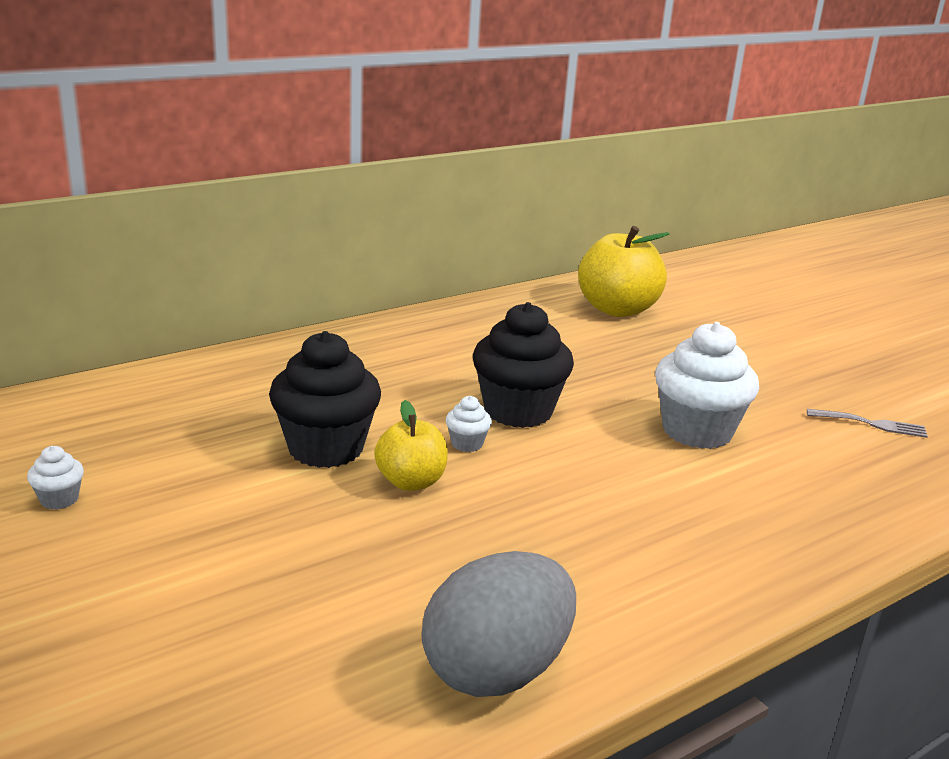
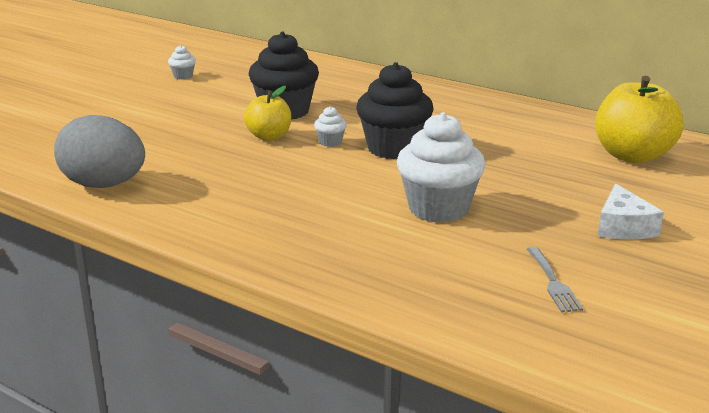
camera: 70 degrees right, 0 degrees up
none -> white cheese [598,184,664,240]

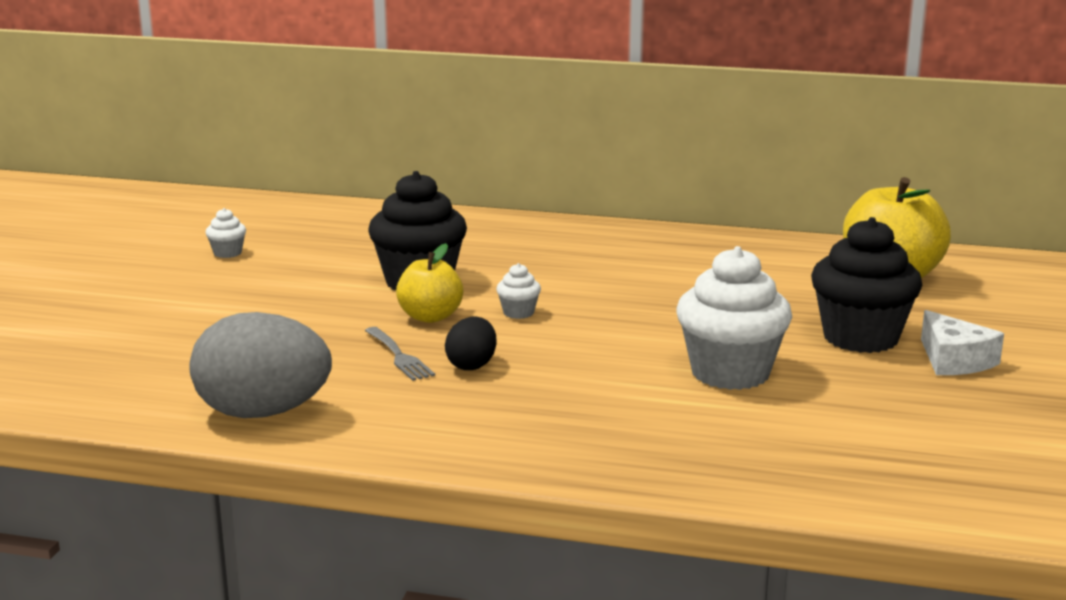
camera: 20 degrees left, 5 degrees down
black cupcake [356,62,433,159] -> black cupcake moved to [811,217,922,353]
grey fork [527,247,583,313] -> grey fork moved to [365,327,435,381]
none -> black egg [445,317,497,370]

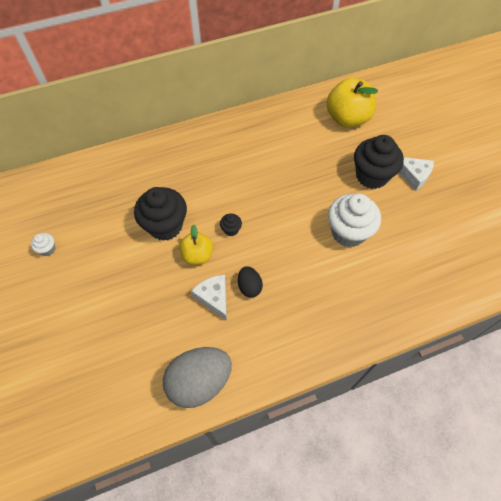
camera: 35 degrees left, 40 degrees up
grey fork [365,327,435,381] -> white cheese [191,275,227,321]
white cupcake [496,263,541,319] -> black cupcake [220,214,242,236]

